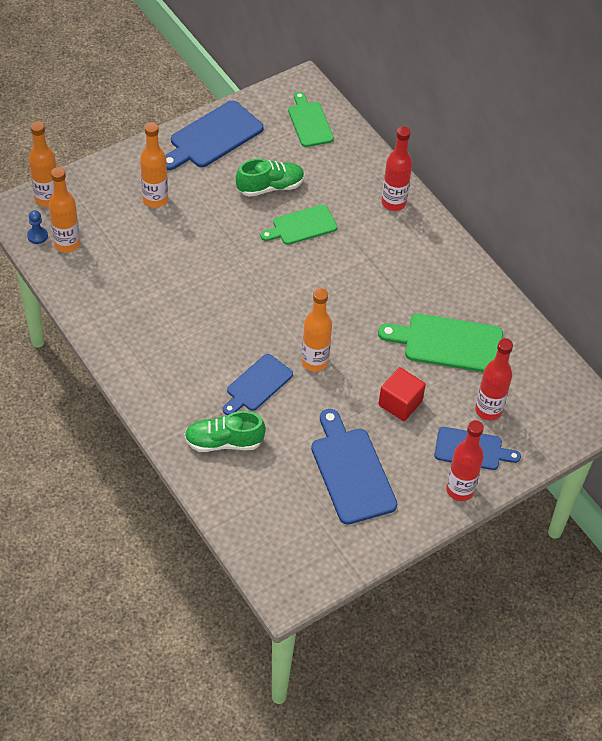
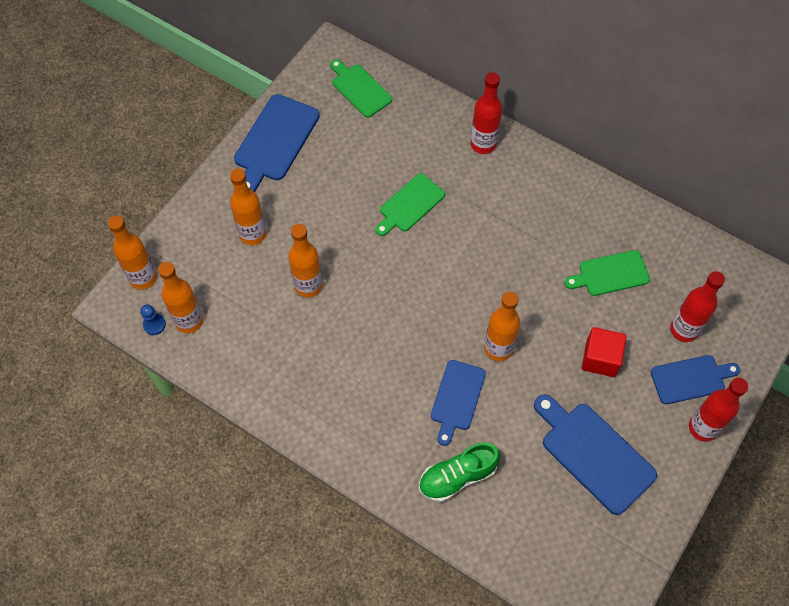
camera: 20 degrees left, 10 degrees up
green shoe [236,159,305,197] -> none
green cutting board [378,314,503,372] -> green cutting board [564,250,650,296], size x0.65
none -> orange bottle [288,224,322,298]

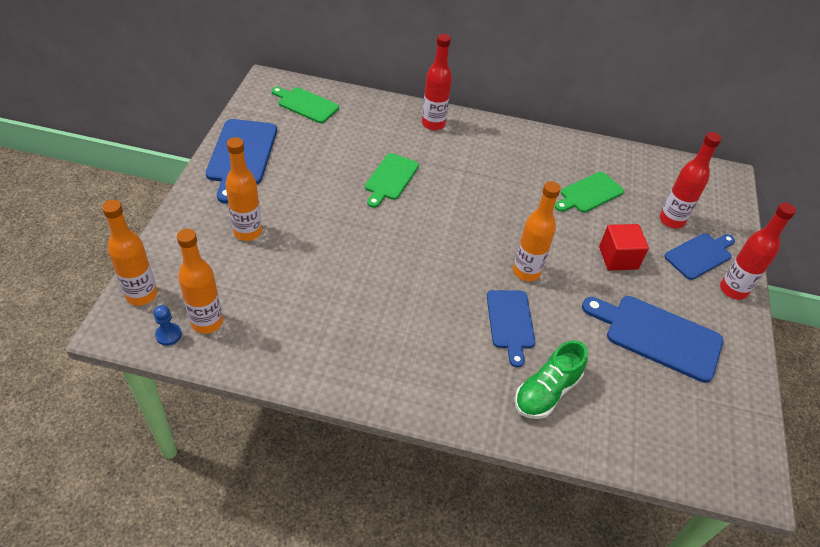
camera: 25 degrees left, 15 degrees down
orange bottle [288,224,322,298] -> none

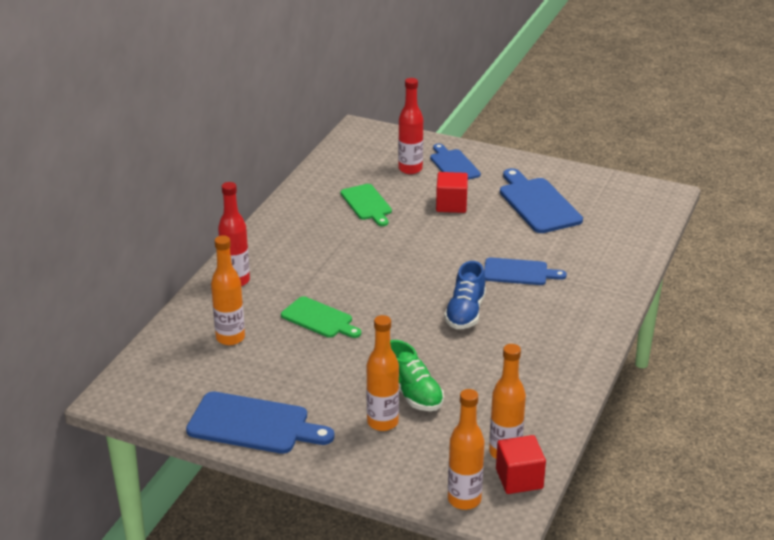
camera: 75 degrees left, 15 degrees down
blue pawn [154,305,182,346] -> red cube [496,435,546,494]
green cutting board [271,87,339,123] -> none
orange bottle [513,181,561,281] -> orange bottle moved to [211,235,245,345]
green shoe [515,340,588,419] -> green shoe moved to [390,340,444,411]
blue cutting board [582,296,723,383] -> blue cutting board turned 120 degrees clockwise [500,168,583,233]
red bottle [720,202,796,300] -> none
none -> blue shoe [444,261,486,329]

